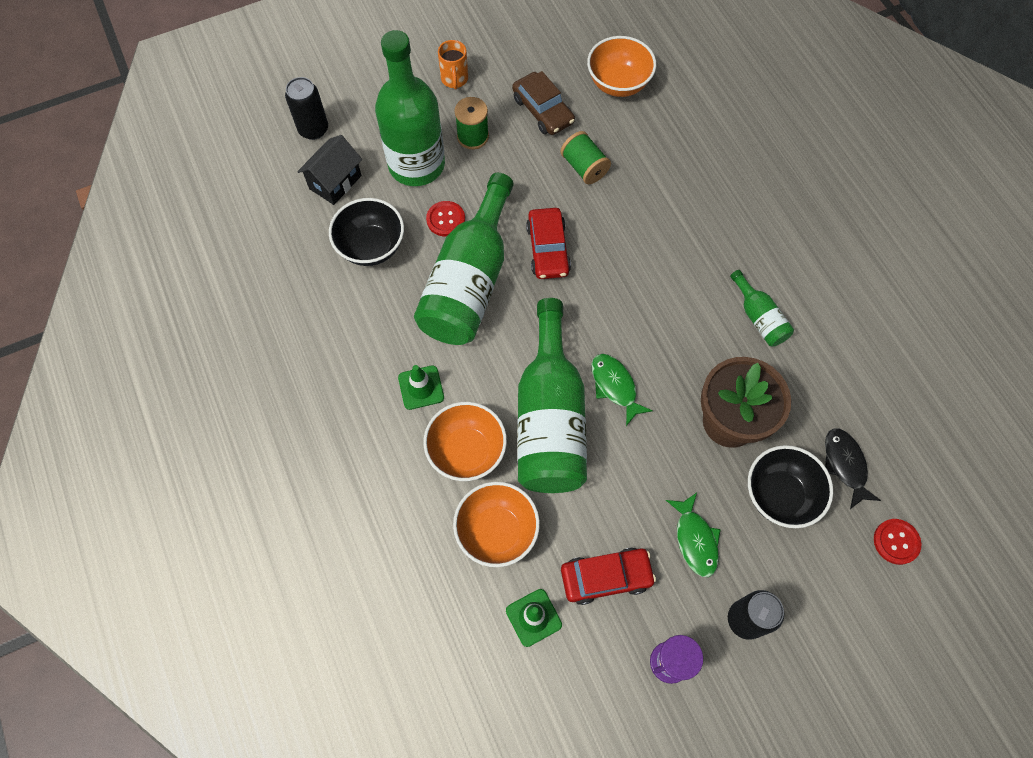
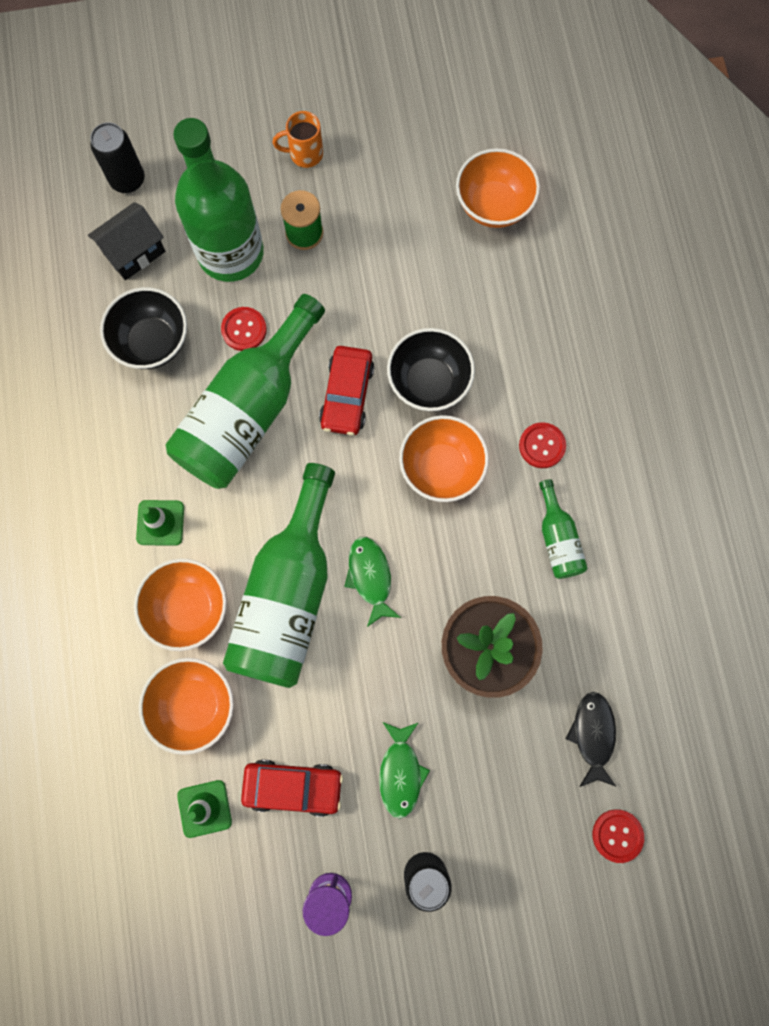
camera: 15 degrees right, 10 degrees up
orange mug [438,40,468,90] -> orange mug turned 75 degrees clockwise [273,111,323,168]
brown car [512,71,575,135] -> none
green spool [560,131,611,184] -> none
black bowl [748,445,833,528] -> black bowl moved to [387,328,475,411]
none -> orange bowl [399,415,489,502]
none -> red button [519,422,566,468]

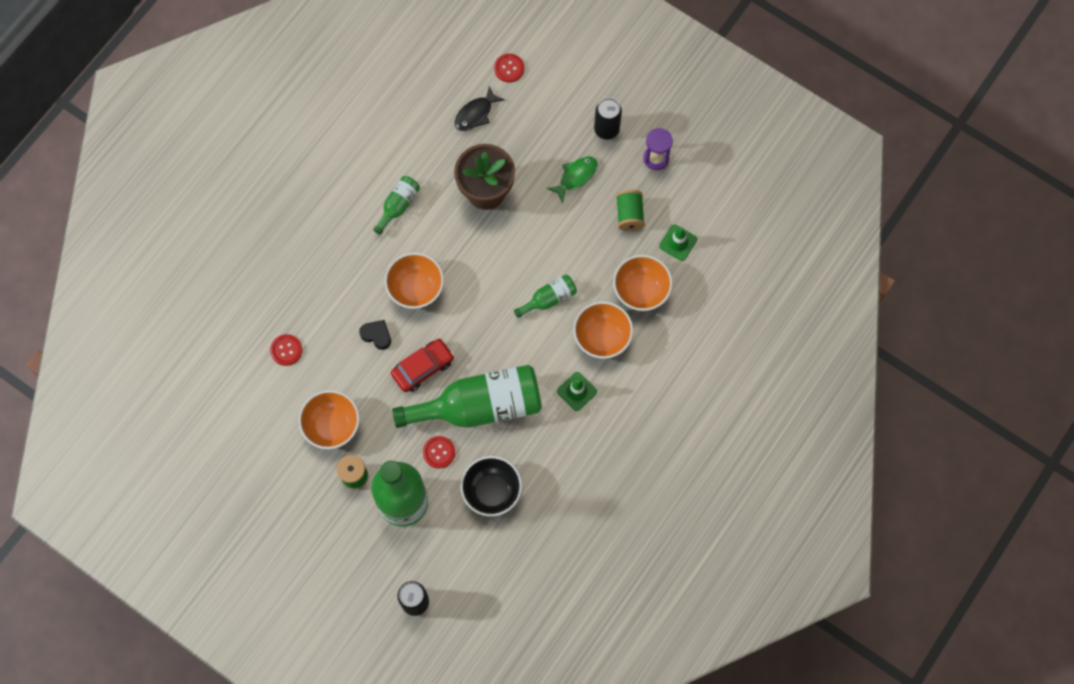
camera: 135 degrees left, 5 degrees down
black house [88,202,166,280] -> none
green bottle [223,463,335,688] -> green bottle [514,274,577,318], size x0.46
red car [241,759,343,817] -> green spool [616,190,645,231]
orange mug [273,111,323,168] -> none
green fish [344,537,401,627] -> none
black bowl [387,328,475,411] -> black heart [359,320,391,350]
orange bowl [456,148,540,228] -> orange bowl moved to [299,390,360,449]
red button [519,422,566,468] -> red button moved to [270,334,303,366]

